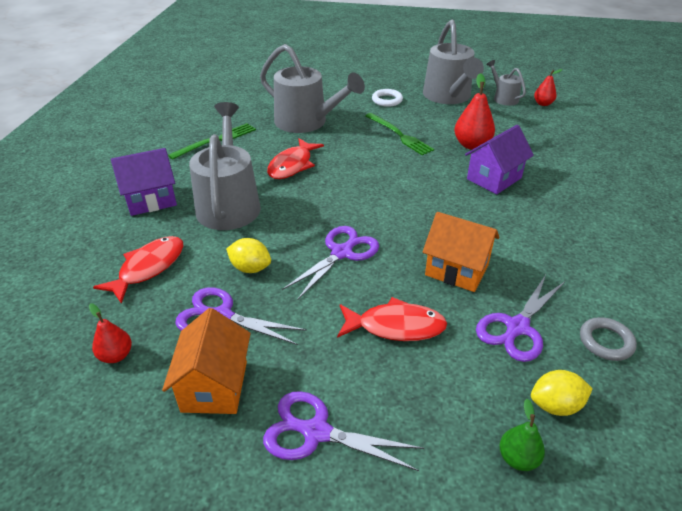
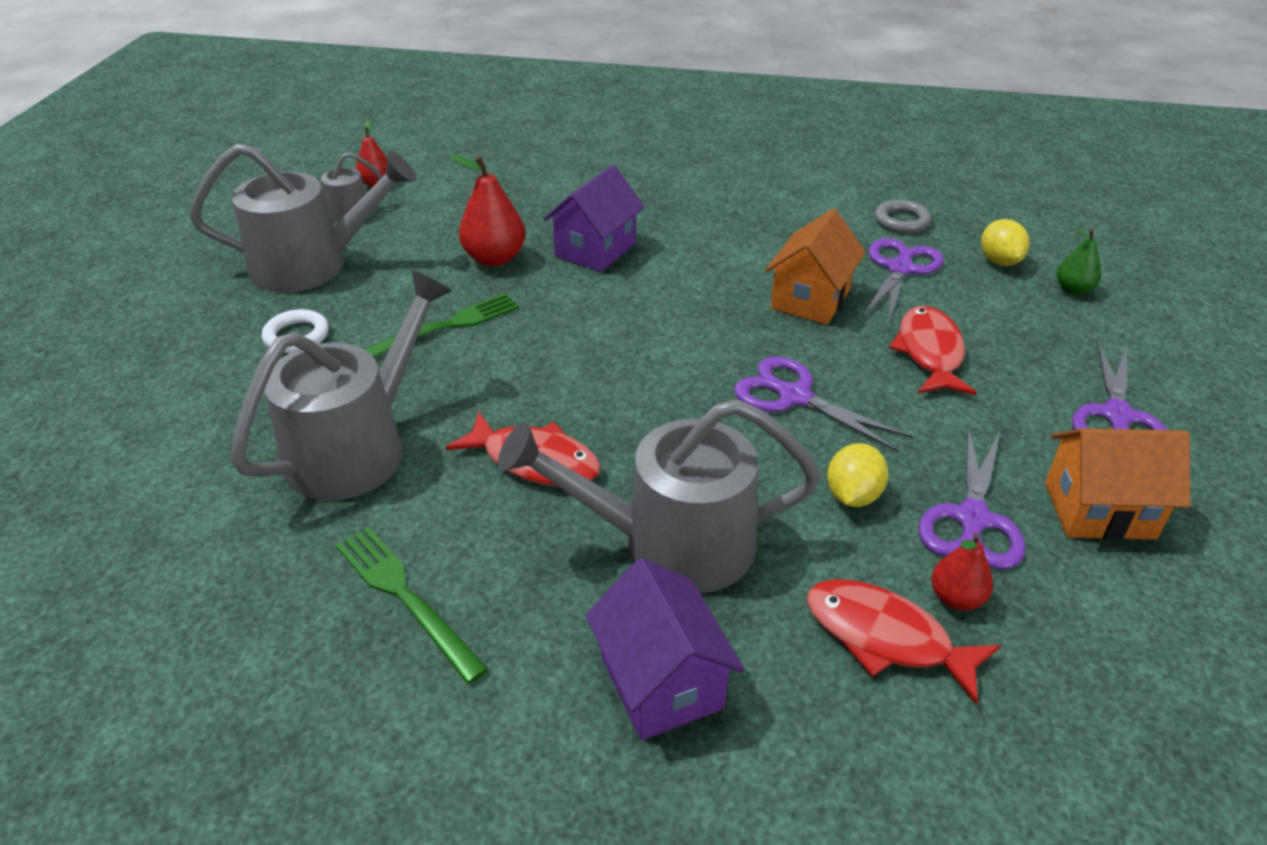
camera: 90 degrees left, 0 degrees up
red pear [89,304,132,363] -> red pear moved to [931,533,993,610]
purple house [465,125,534,194] -> purple house turned 75 degrees clockwise [544,165,644,272]
purple scissors [476,275,565,362] -> purple scissors turned 105 degrees counterclockwise [863,238,944,324]

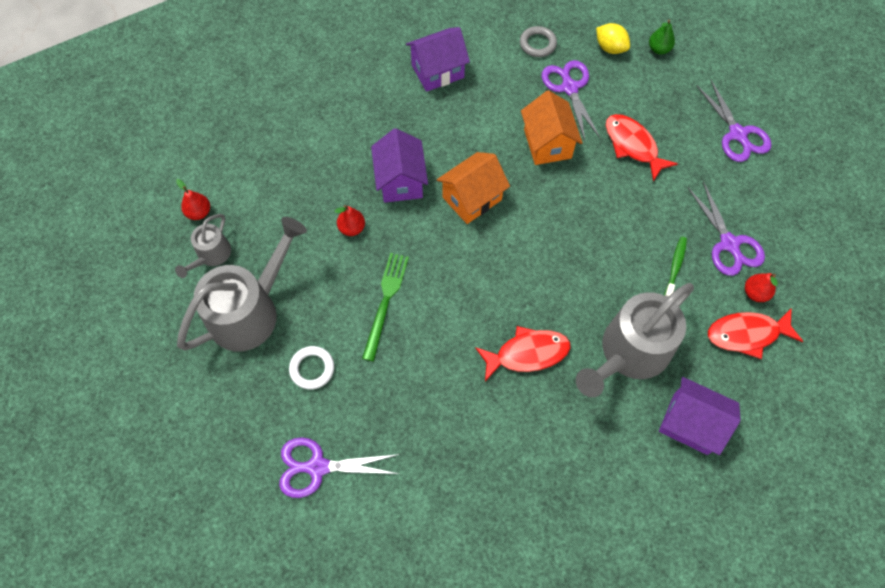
camera: 40 degrees left, 25 degrees up
grey watering can [231,270,452,501] -> none
green fork [336,527,488,684] -> none
red pear [449,154,525,266] -> red pear [335,205,365,236], size x0.60
purple scissors [734,357,913,452] -> purple scissors moved to [279,437,400,498]
yellow lemon [827,443,888,507] -> green toothbrush [664,237,687,297]
orange house [1045,428,1190,540] -> orange house moved to [437,152,510,224]
none -> purple house [406,27,470,92]

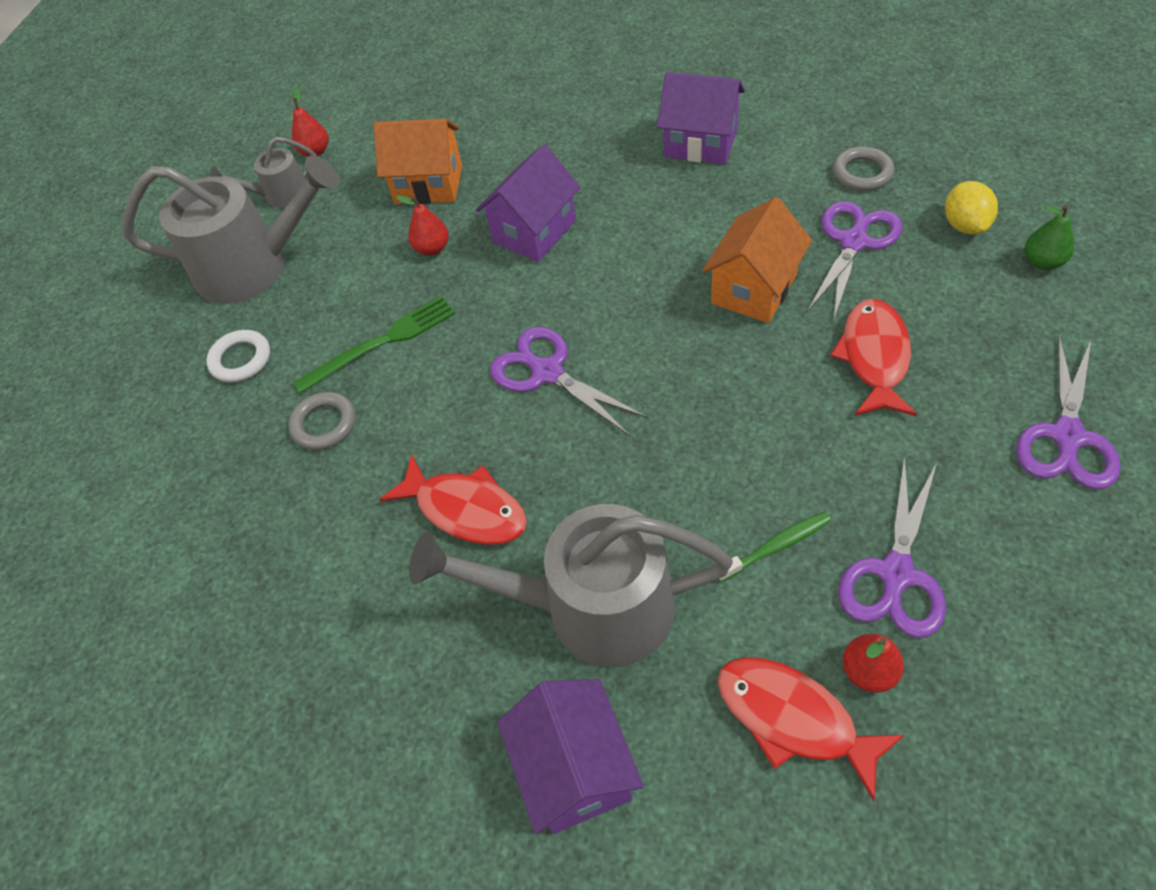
camera: 50 degrees right, 10 degrees down
purple scissors [279,437,400,498] -> purple scissors moved to [490,327,648,436]
orange house [437,152,510,224] -> orange house moved to [373,119,462,204]
none -> grey ring [288,392,356,450]

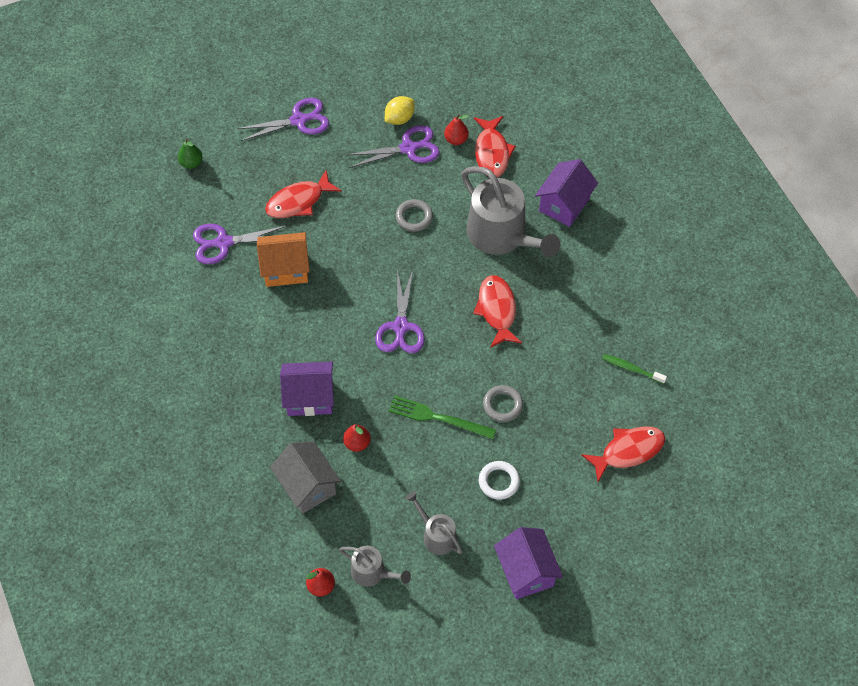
camera: 135 degrees left, 5 degrees up
grey watering can [123,156,340,304] -> grey watering can [406,491,463,555], size x0.51
orange house [373,119,462,204] -> grey house [270,442,341,514]
purple house [657,72,745,164] -> purple house moved to [494,527,563,599]
green toothbrush [719,512,831,582] -> green toothbrush moved to [602,354,667,384]
grey ring [833,147,894,191] -> grey ring moved to [396,199,433,232]
yellow lemon [945,181,998,234] -> yellow lemon moved to [385,96,415,125]
none -> red fish [581,426,665,482]

